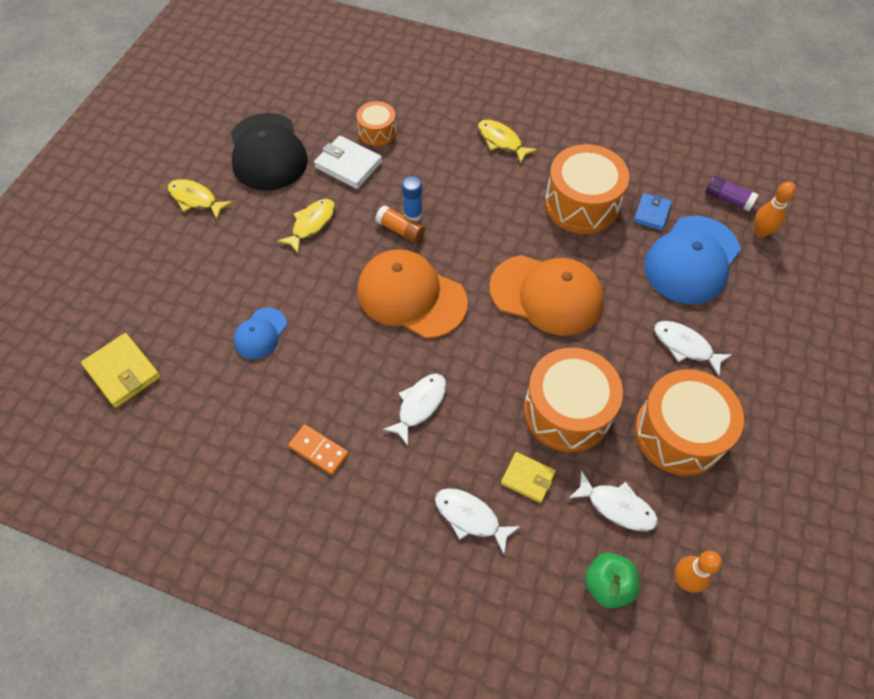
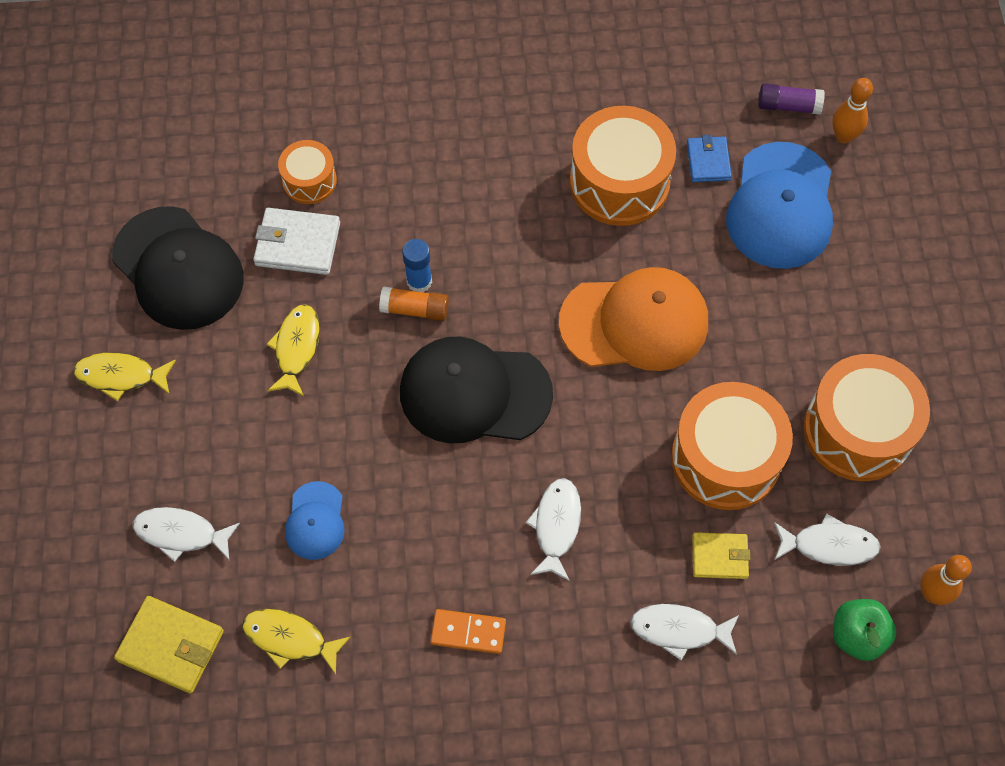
camera: 25 degrees left, 5 degrees up
orange cap [357,249,468,339] -> black cap [400,337,553,443]
yellow fish [478,120,537,163] -> yellow fish moved to [242,609,351,674]
white fish [654,321,732,376] -> white fish moved to [133,507,240,562]

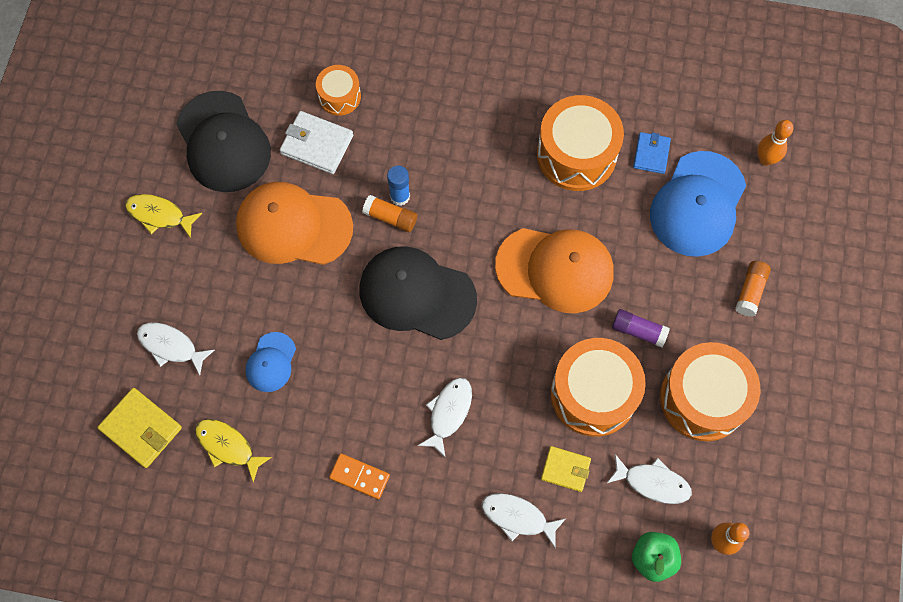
camera: 15 degrees right, 5 degrees up
yellow fish [266,304,320,396] -> orange cap [236,182,353,265]
purple glue stick [758,83,825,115] -> purple glue stick moved to [612,309,670,347]
none -> orange glue stick [735,261,771,317]

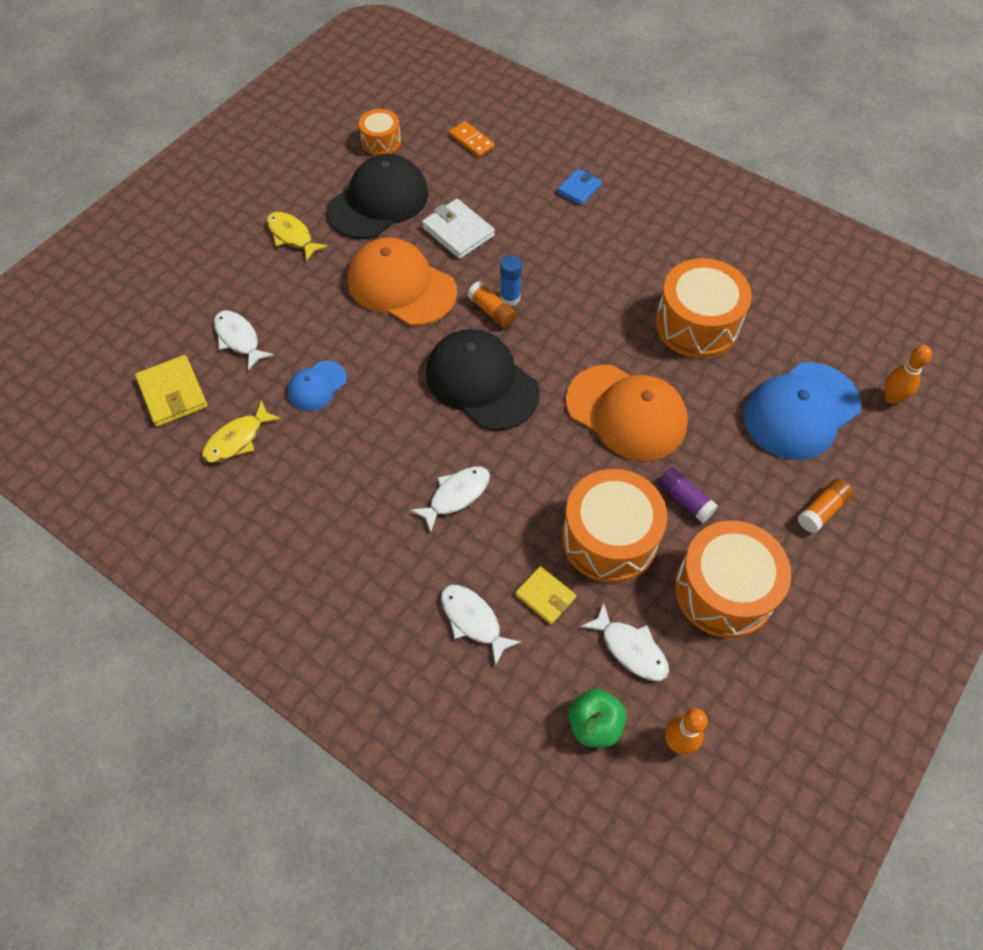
camera: 25 degrees right, 10 degrees down
black cap [176,91,271,192] -> black cap turned 135 degrees counterclockwise [326,154,428,239]
yellow fish [195,419,272,483] -> yellow fish turned 105 degrees counterclockwise [202,400,281,463]
orange drum [316,65,361,115] -> orange drum moved to [359,109,401,156]
orange domino [329,453,390,499] -> orange domino moved to [449,121,495,157]
blue wallet [633,132,671,174] -> blue wallet moved to [557,169,602,206]

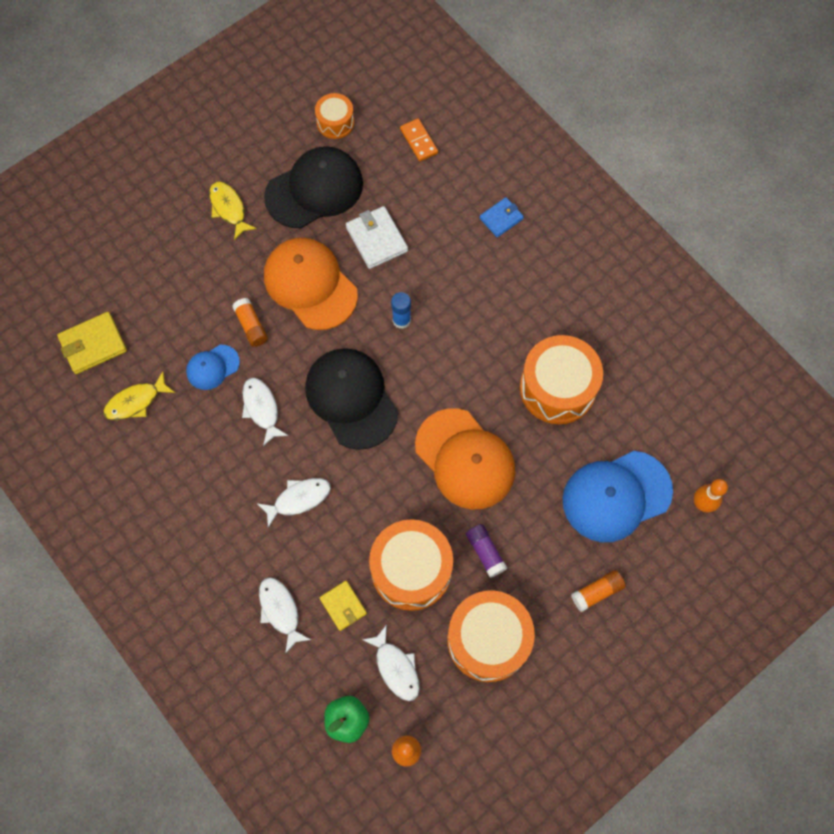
camera: 15 degrees right, 10 degrees up
yellow wallet [135,355,208,427] -> yellow wallet turned 75 degrees clockwise [57,312,127,374]
white fish [214,310,274,371] -> white fish moved to [242,378,289,446]
orange glue stick [467,281,517,328] -> orange glue stick moved to [232,298,268,347]

